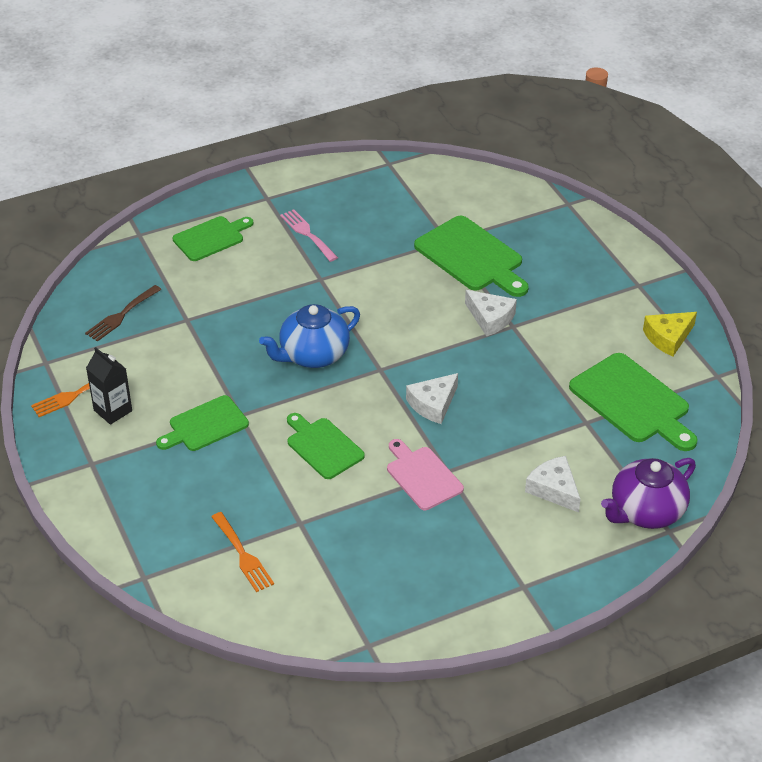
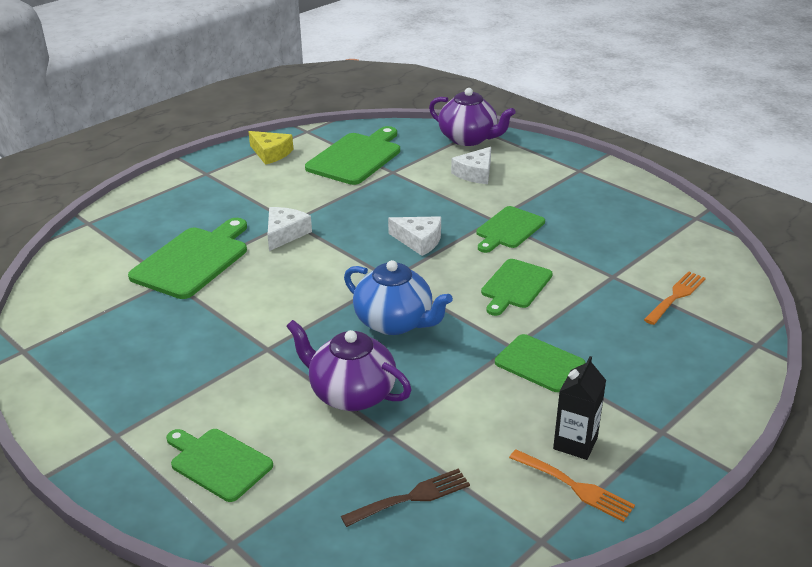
camera: 110 degrees left, 10 degrees down
brown fork [85,285,162,342] -> brown fork turned 45 degrees counterclockwise [341,469,470,527]
pink fork [280,209,338,262] -> none
pink cutting board [387,439,464,510] -> green cutting board [476,206,545,253]
none -> purple teapot [286,320,411,411]

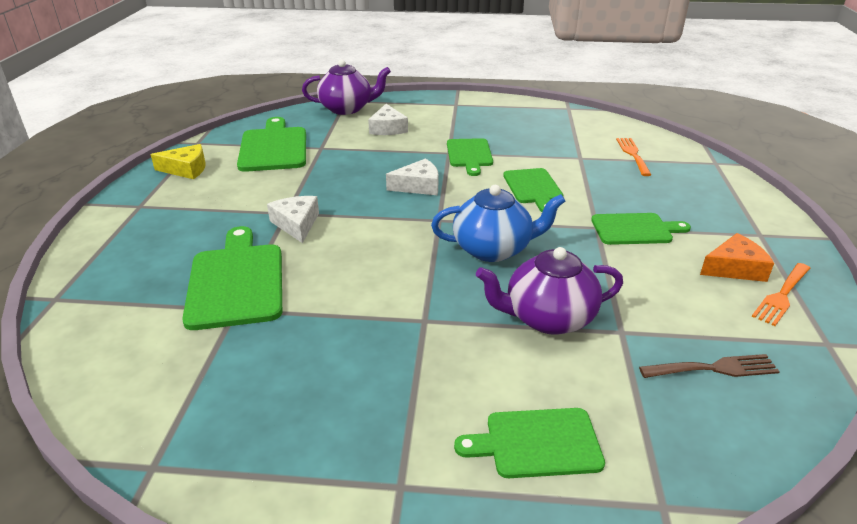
camera: 40 degrees left, 0 degrees up
brown fork [341,469,470,527] -> brown fork turned 60 degrees clockwise [639,354,780,378]
orange fork [509,449,635,522] -> orange fork turned 135 degrees clockwise [752,263,811,326]
black carton [553,356,606,460] -> orange cheese [700,233,774,282]

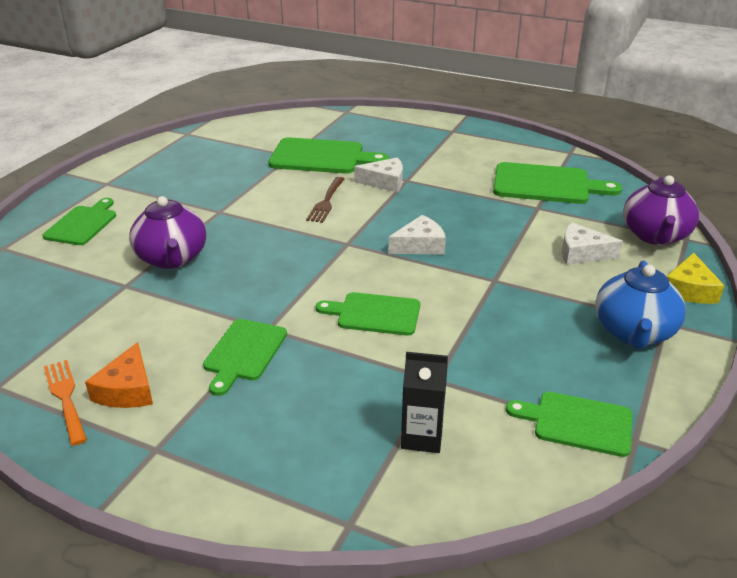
camera: 110 degrees right, 0 degrees up
yellow cheese [150,144,206,179] -> yellow cheese moved to [666,253,725,304]
white cheese [386,159,438,195] -> white cheese turned 120 degrees counterclockwise [388,215,446,255]
blue teapot [431,185,565,262] -> blue teapot moved to [595,260,686,350]
green cutting board [447,138,493,176] -> green cutting board moved to [506,392,632,457]
purple teapot [476,247,623,335] -> purple teapot turned 150 degrees clockwise [129,196,206,269]
orange fork [616,138,651,176] -> black carton [401,352,448,453]
brown fork [639,354,780,378] -> brown fork moved to [306,177,344,223]

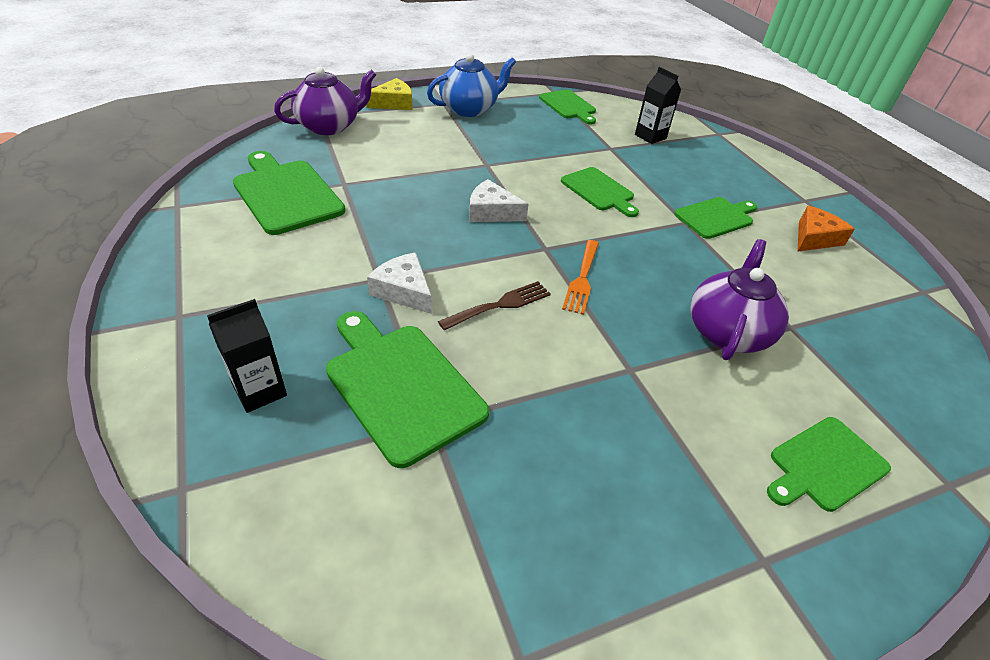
camera: 140 degrees left, 10 degrees up
orange fork [44,360,87,446] -> orange fork moved to [562,240,599,315]
white cheese [562,222,623,265] -> none
none -> black carton [207,299,287,413]

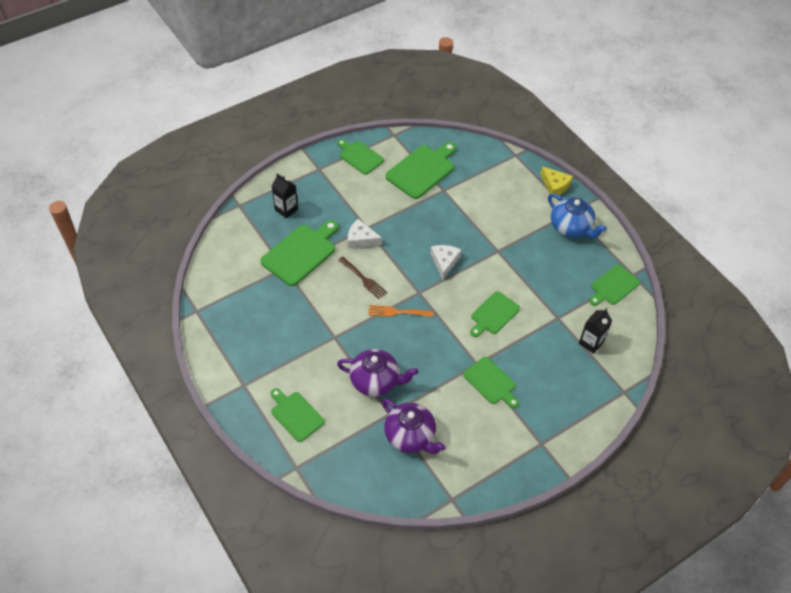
camera: 80 degrees right, 10 degrees up
purple teapot [274,67,376,135] -> purple teapot moved to [382,399,446,454]
white cheese [367,253,432,314] -> white cheese turned 105 degrees counterclockwise [348,219,382,248]
orange cheese [797,206,855,252] -> none
none -> green cutting board [337,139,384,175]

